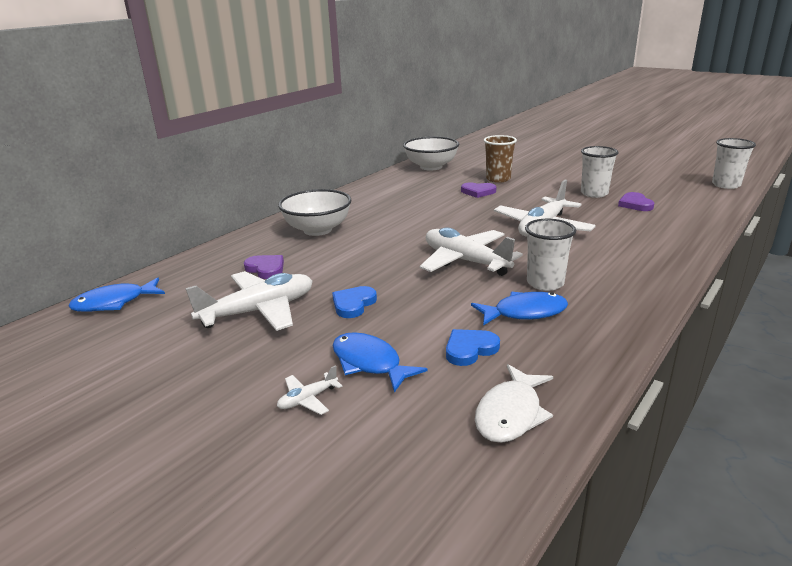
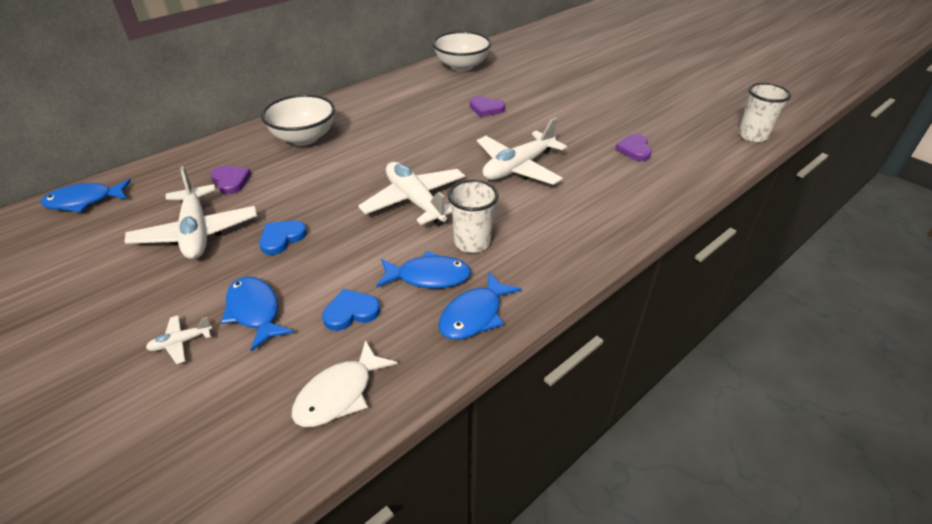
camera: 10 degrees right, 15 degrees up
white plane [185,271,313,331] -> white plane turned 90 degrees clockwise [125,166,257,259]
brown cup [484,135,517,183] -> none
white cup [581,146,619,198] -> none
none -> blue fish [439,272,521,340]

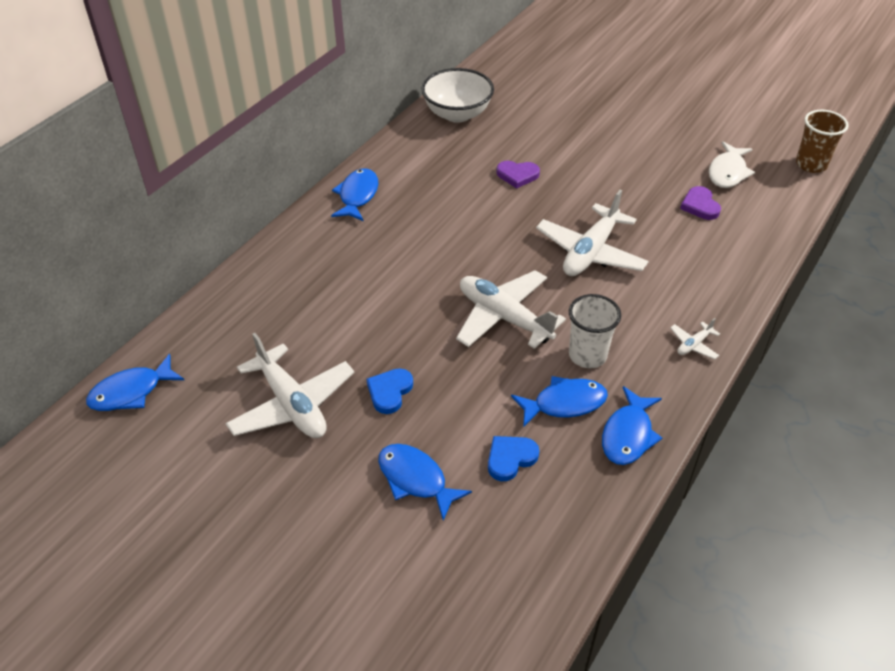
camera: 15 degrees left, 5 degrees up
white plane [146,315,212,364] -> white plane moved to [670,318,720,359]
purple heart [211,166,251,194] -> none
white bowl [261,94,335,146] -> none
white fish [292,340,397,427] -> white fish moved to [709,141,755,188]
white cup [738,83,791,142] -> brown cup [796,110,849,173]
none -> blue fish [331,168,378,221]

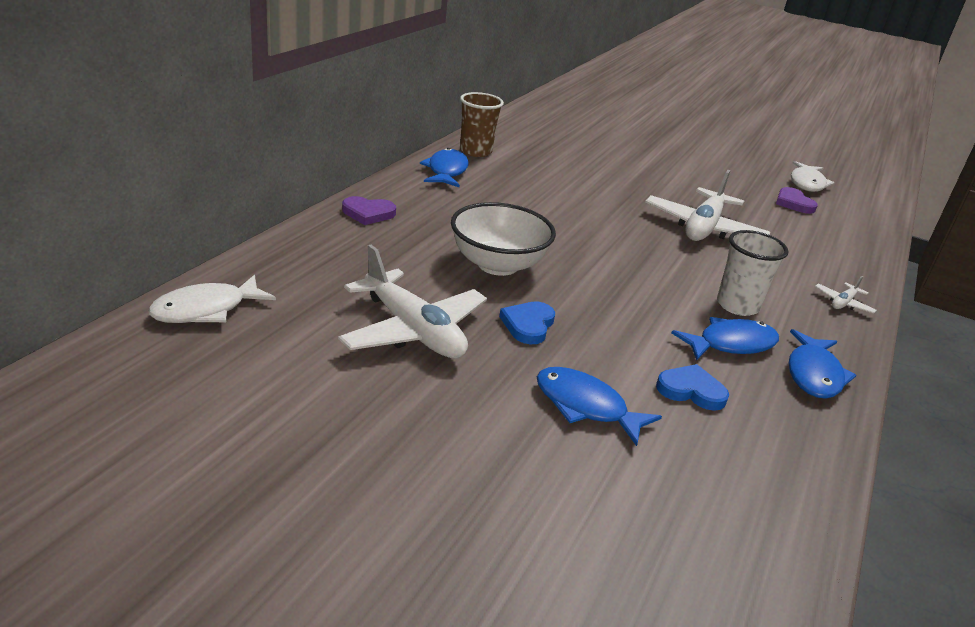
camera: 10 degrees left, 15 degrees down
blue fish [86,354,184,411] -> white fish [148,275,276,323]
white bowl [421,68,494,123] -> white bowl moved to [451,202,556,276]
white plane [456,270,566,349] -> none
blue heart [488,436,539,481] -> blue heart turned 60 degrees clockwise [656,364,729,411]
purple heart [497,161,540,189] -> purple heart moved to [342,196,396,225]
brown cup [796,110,849,173] -> brown cup moved to [460,92,504,157]

